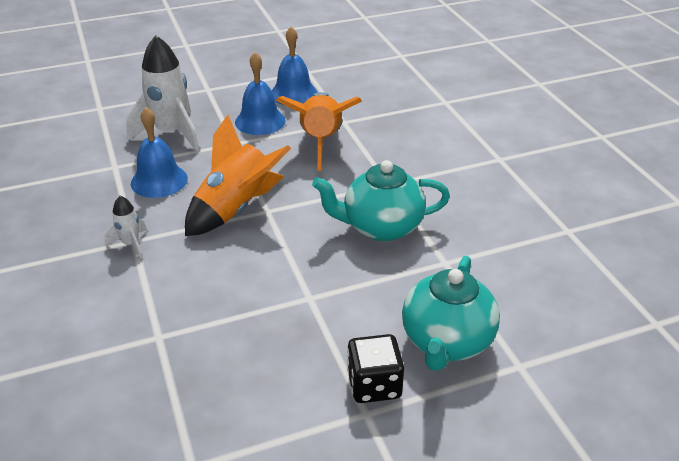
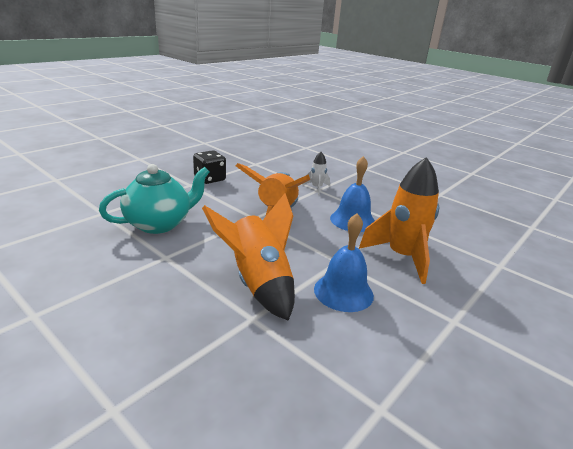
camera: 150 degrees right, 10 degrees down
white rocket [126,35,200,152] -> orange rocket [359,157,439,284]
blue bell [271,26,318,105] -> none
black dice [347,334,404,403] -> black dice moved to [193,150,226,184]
turquoise teapot [402,256,500,371] -> none

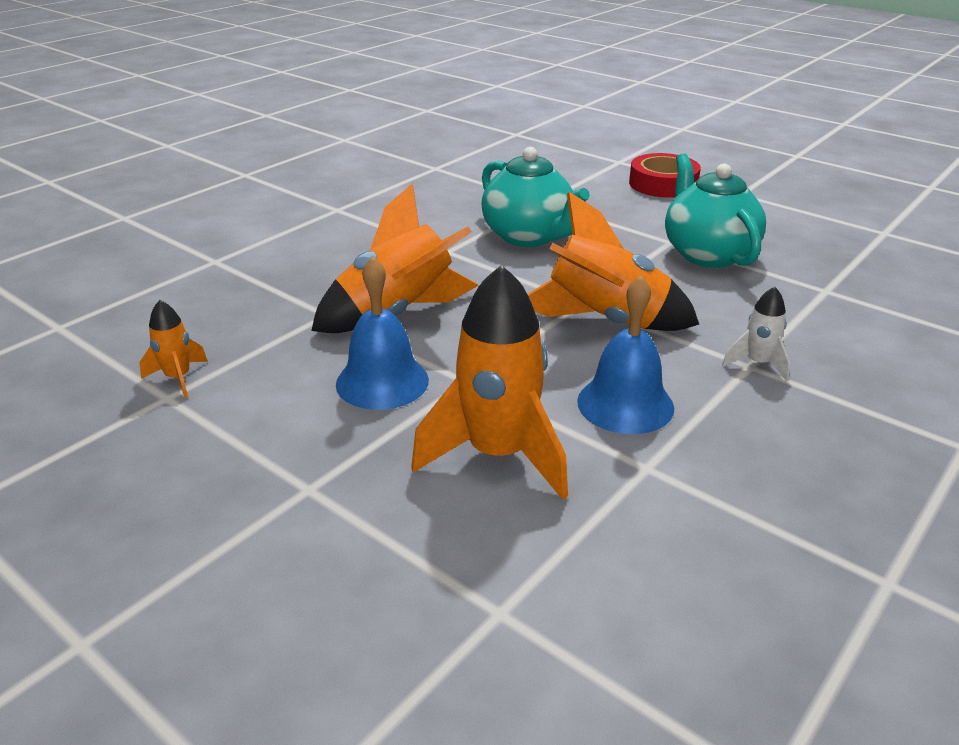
camera: 90 degrees right, 5 degrees up
black dice [193,150,226,184] -> turquoise teapot [665,153,766,268]
none -> orange rocket [139,300,208,398]
none -> red tape [629,153,701,198]

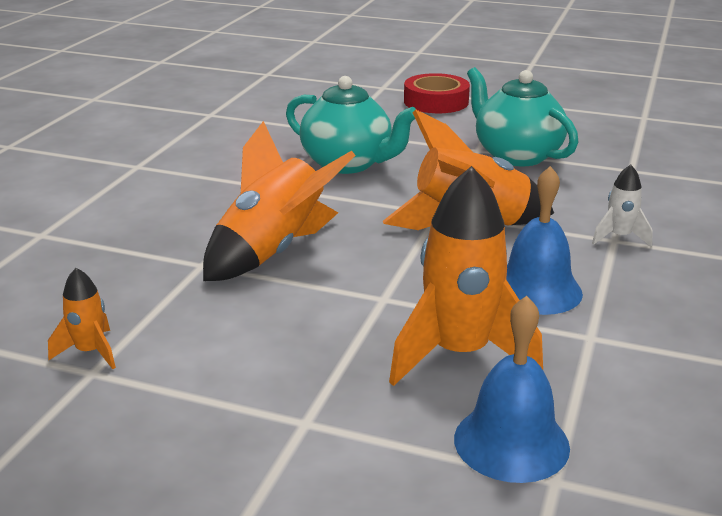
camera: 20 degrees left, 5 degrees down
blue bell [336,256,429,410] -> blue bell moved to [454,296,570,483]

